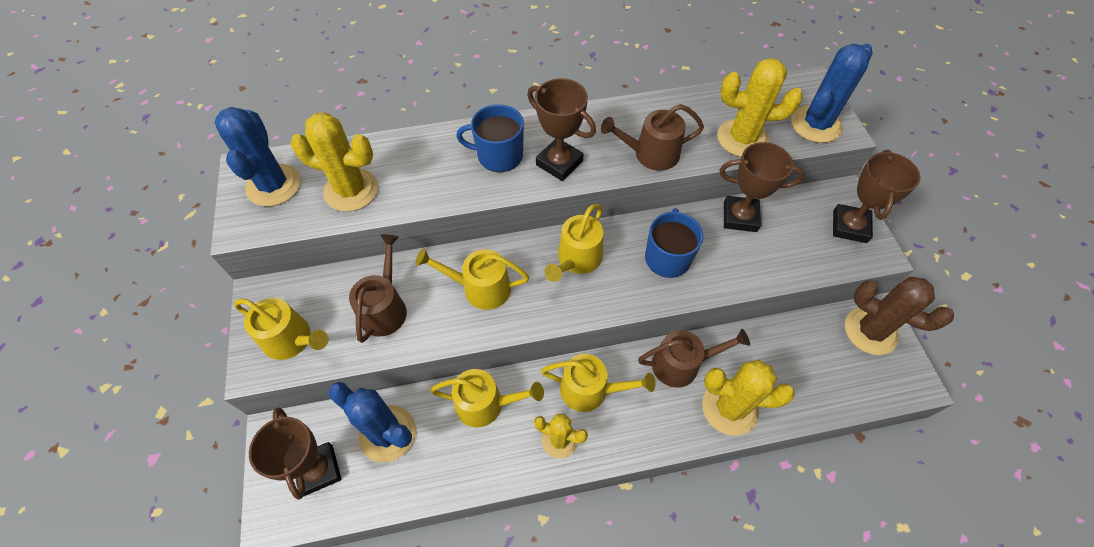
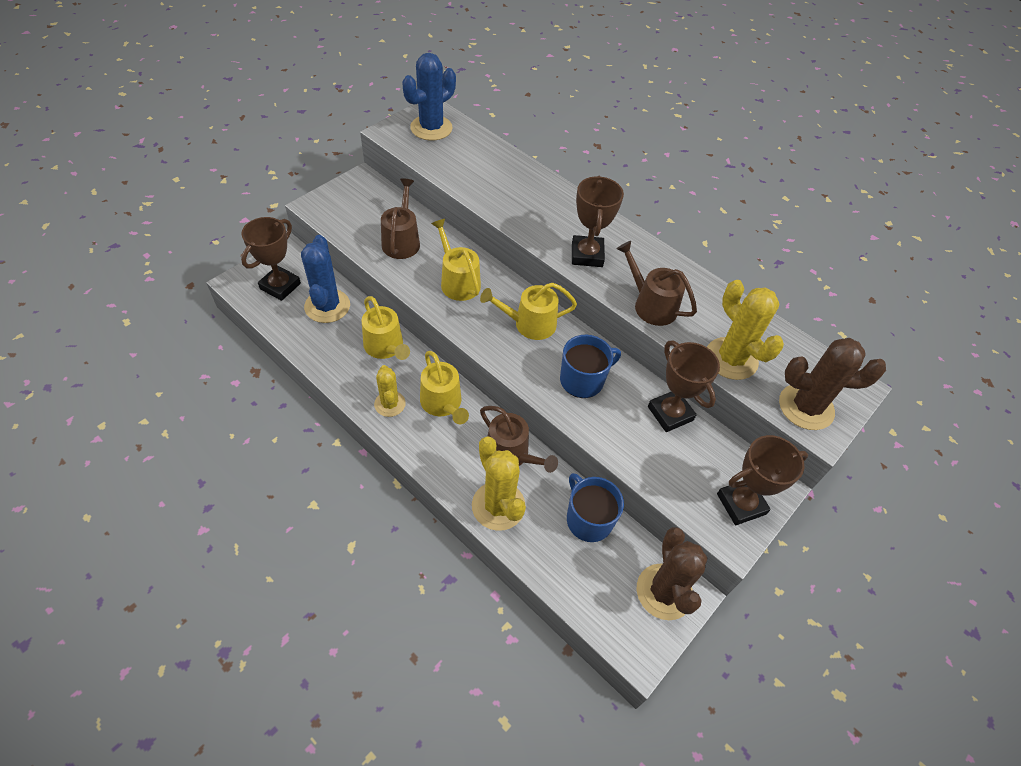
camera: 50 degrees right, 5 degrees down
yellow watering can [234,298,328,360] -> none
yellow cactus [291,112,378,212] -> none
brown watering can [349,235,407,343] -> brown watering can turned 60 degrees counterclockwise [381,178,420,259]
blue mug [456,104,524,172] -> blue mug moved to [567,473,624,542]
blue cactus [791,44,873,143] -> brown cactus [779,338,886,430]

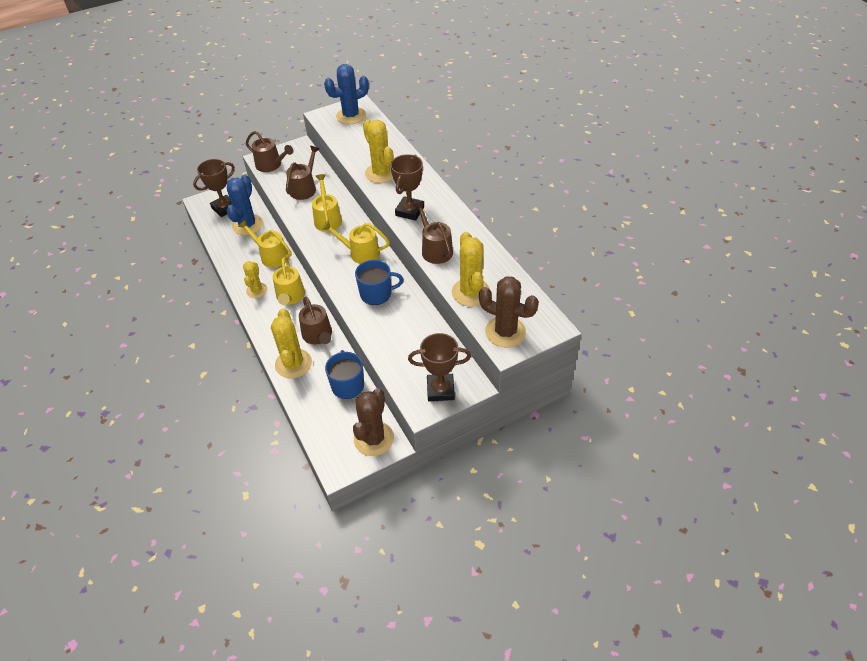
camera: 25 degrees right, 5 degrees down
yellow watering can [362,296,410,360] -> yellow watering can turned 135 degrees clockwise [238,219,292,268]
brown trophy [648,341,720,432] -> none
none -> brown watering can [246,131,293,172]
none -> yellow cactus [363,119,394,183]

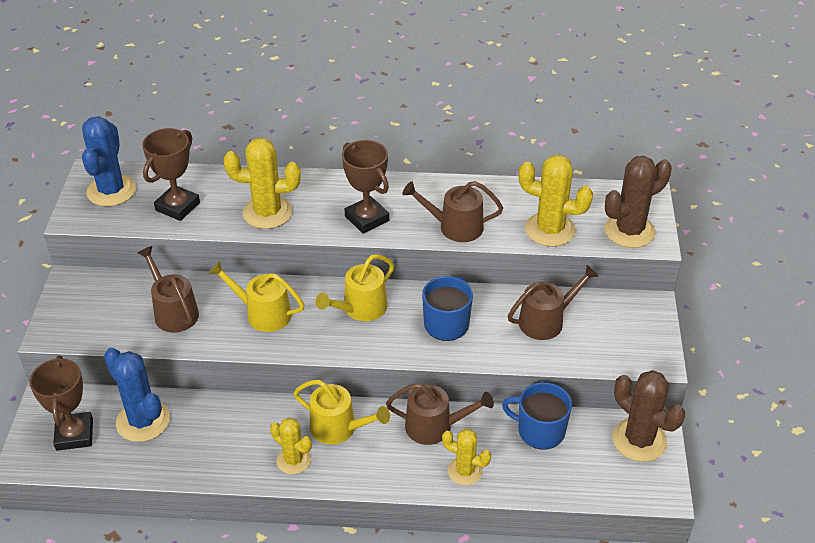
camera: 60 degrees left, 5 degrees down
yellow watering can [238,219,292,268] -> none
brown watering can [246,131,293,172] -> brown watering can moved to [508,265,598,340]
yellow cactus [271,309,312,379] -> yellow cactus [442,429,491,486], size x0.63
brown trophy [408,333,471,401] -> brown trophy moved to [142,128,200,221]

